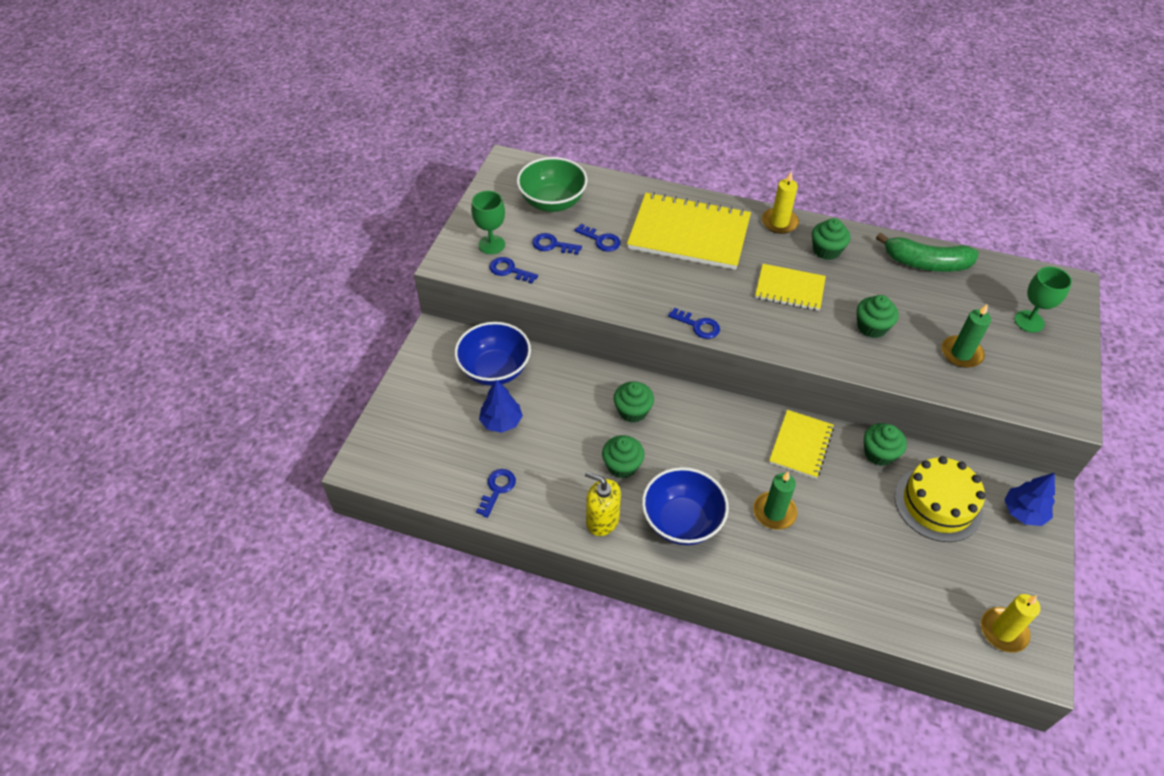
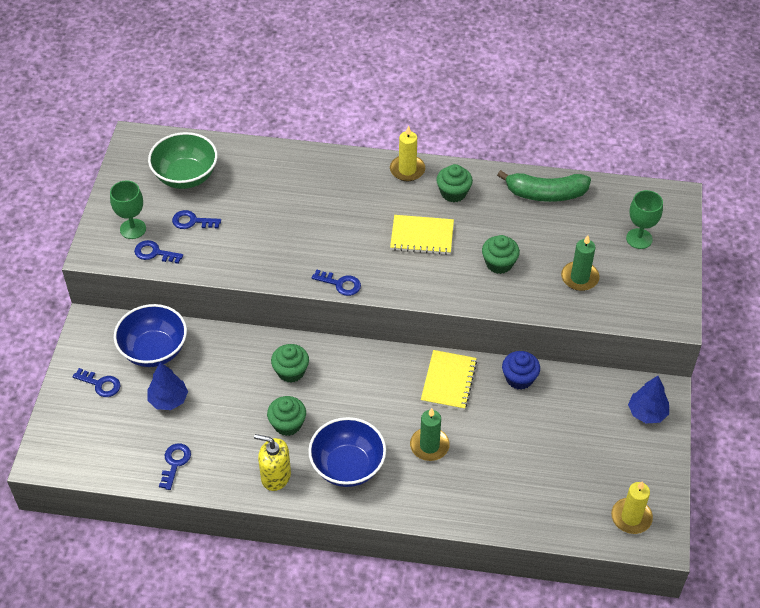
camera: 10 degrees left, 0 degrees up
blue key [574,224,620,252] -> blue key moved to [72,368,120,397]
yellow notebook [627,192,751,270] -> none
green cupcake [864,423,907,466] -> blue cupcake [502,351,540,390]
yellow cake [895,456,985,542] -> none

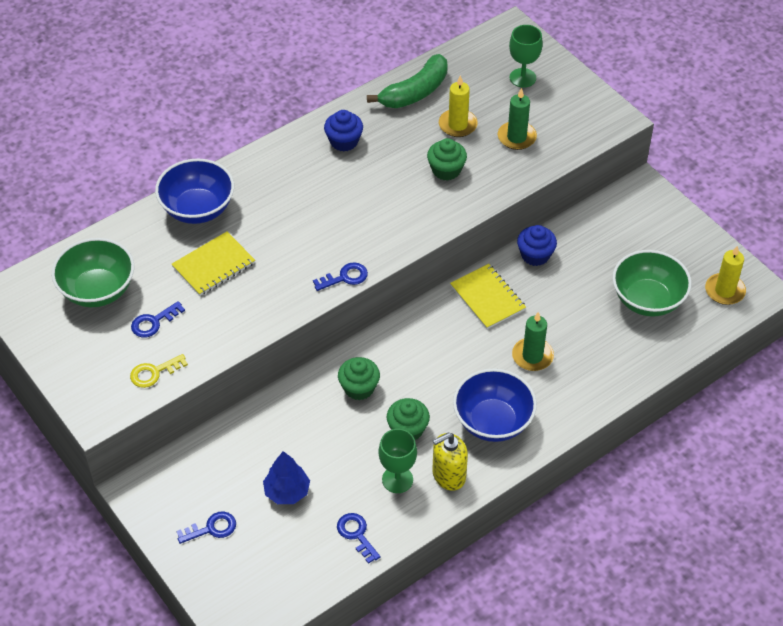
camera: 45 degrees left, 0 degrees up
green goblet [110,181,146,239] -> green goblet moved to [378,429,417,493]
blue bowl [114,304,187,367] -> blue bowl moved to [155,159,234,224]
blue key [134,240,183,264] -> yellow key [130,354,188,388]
yellow candle [390,126,425,181] -> yellow candle moved to [439,75,478,137]
yellow notebook [390,215,454,255] -> yellow notebook moved to [172,232,255,296]
green cupcake [436,164,473,202] -> blue cupcake [324,110,363,152]
blue tree [628,376,669,423] -> none
none -> green bowl [612,250,692,317]

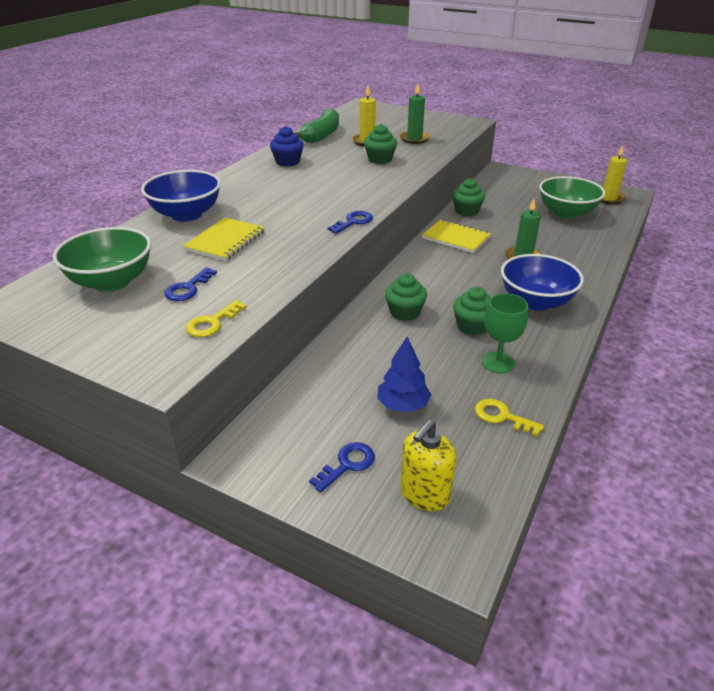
camera: 25 degrees left, 15 degrees down
blue key [337,513,381,564] -> yellow key [475,399,544,437]
yellow soap dispenser [433,432,468,491] -> yellow soap dispenser moved to [400,420,456,511]
green goblet [509,25,543,88] -> none
blue cupcake [517,225,557,266] -> green cupcake [452,178,485,216]

